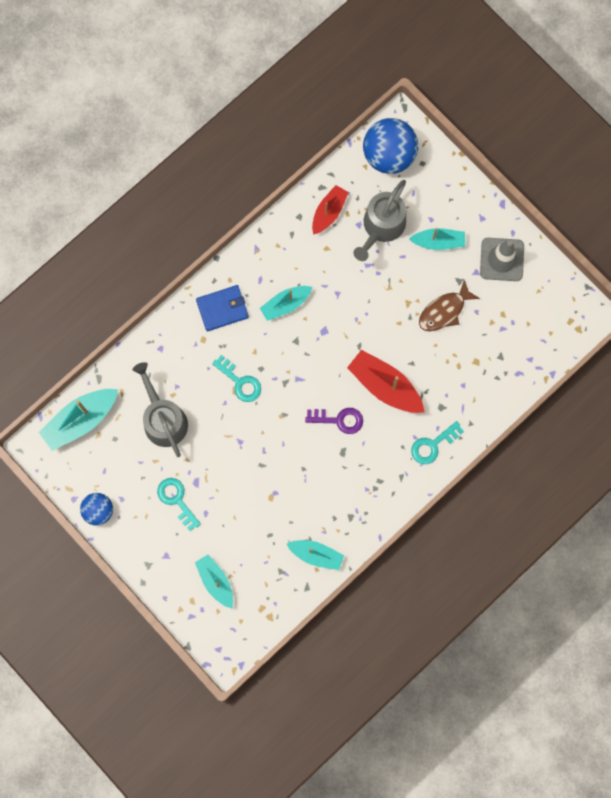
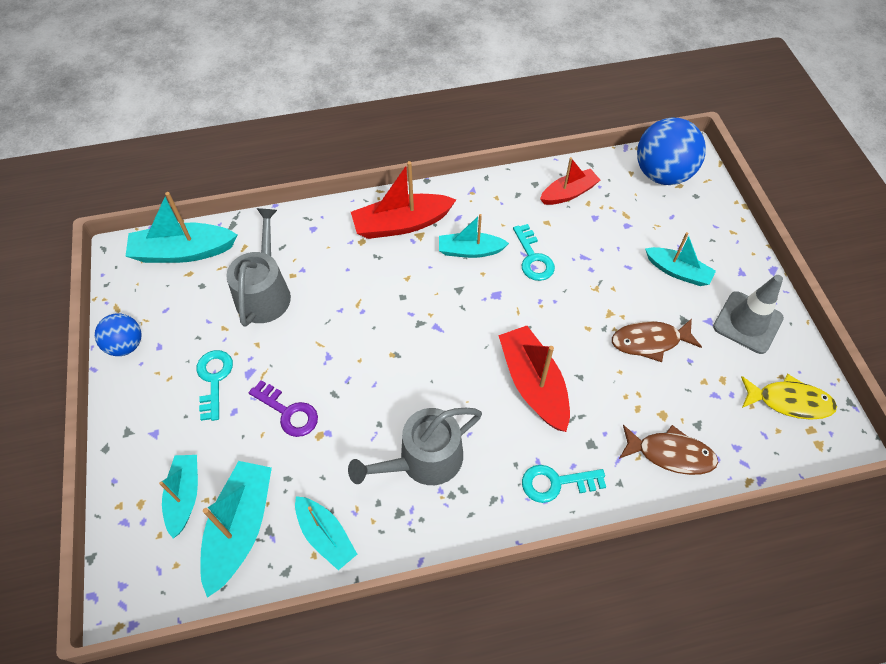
camera: 30 degrees right, 20 degrees down
blue wallet [196,285,249,331] -> red boat [351,161,456,239]
turquoise key [212,355,261,402] -> turquoise key moved to [513,224,555,281]
purple key [305,408,363,434] -> purple key moved to [249,380,318,437]
grey watering can [354,180,406,261] -> grey watering can moved to [348,408,482,485]
none -> turquoise boat [200,461,272,598]
none -> brown fish [619,425,718,475]
none -> yellow fish [741,374,837,420]

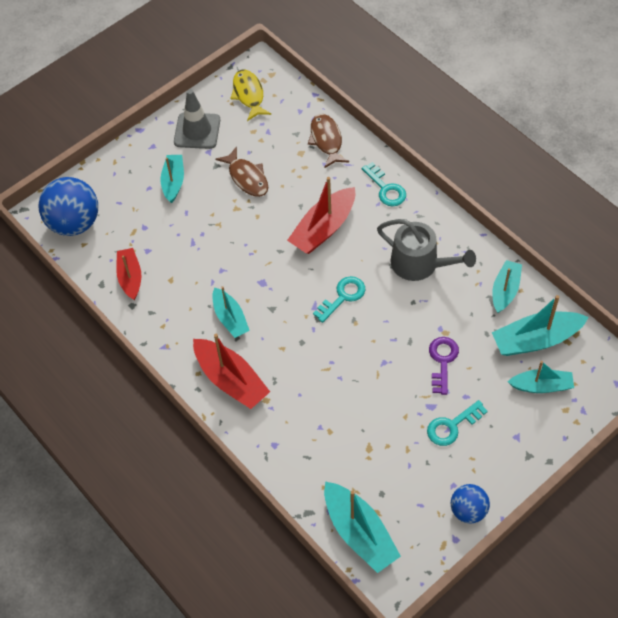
camera: 115 degrees left, 0 degrees up
turquoise boat [159,455,198,538] -> turquoise boat turned 150 degrees counterclockwise [508,361,574,393]
grey watering can [226,208,291,327] -> none
turquoise key [513,224,555,281] -> turquoise key moved to [313,276,365,323]
red boat [540,157,600,205] -> red boat turned 45 degrees clockwise [116,248,141,300]

